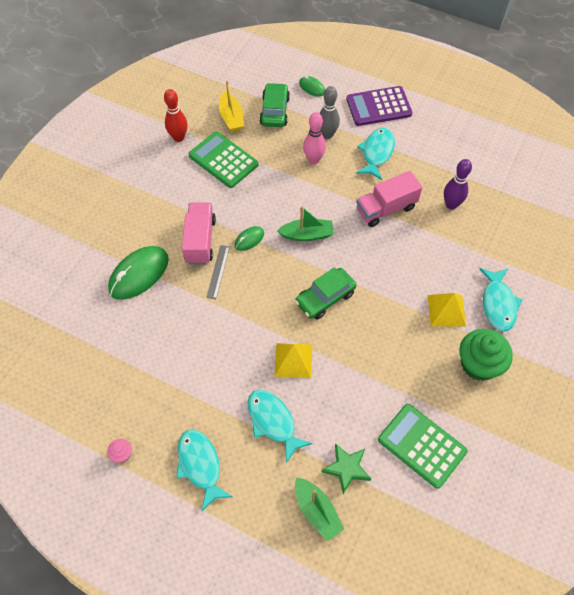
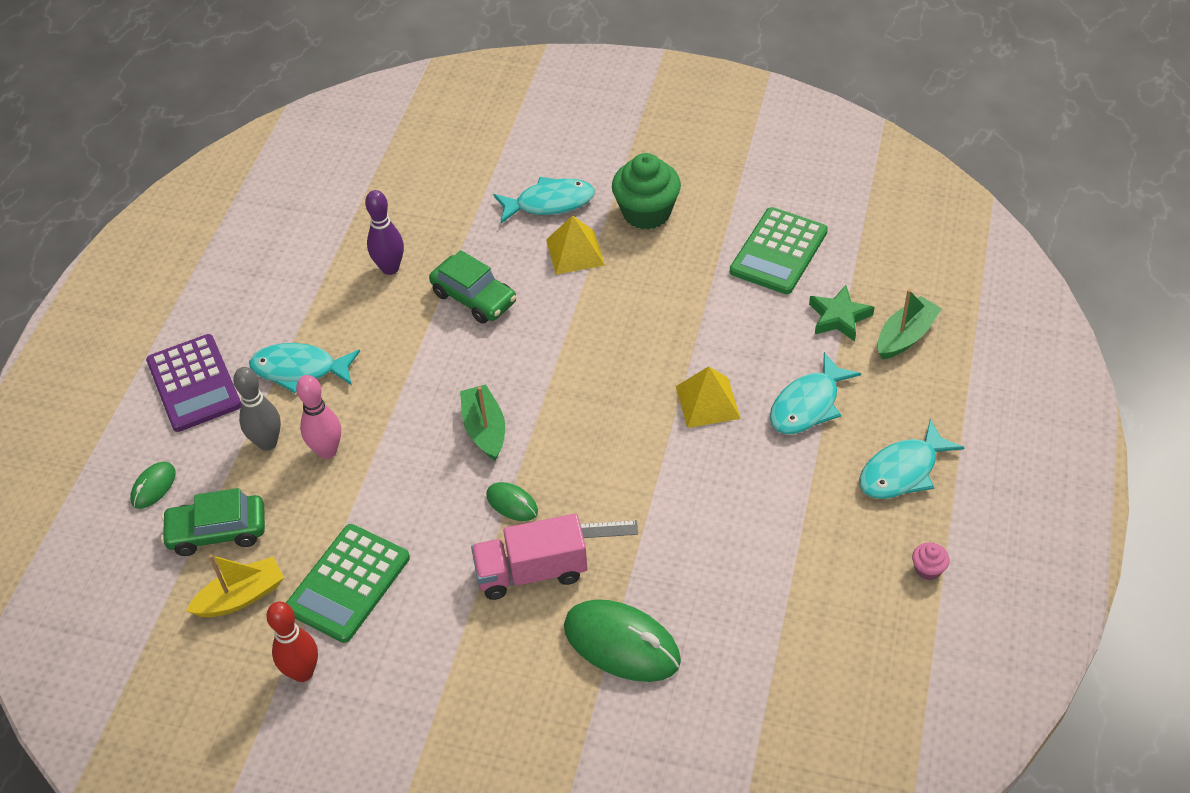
camera: 100 degrees left, 10 degrees down
green car [295,267,356,320] -> green car moved to [429,250,517,324]
pink truck [356,171,422,227] -> none

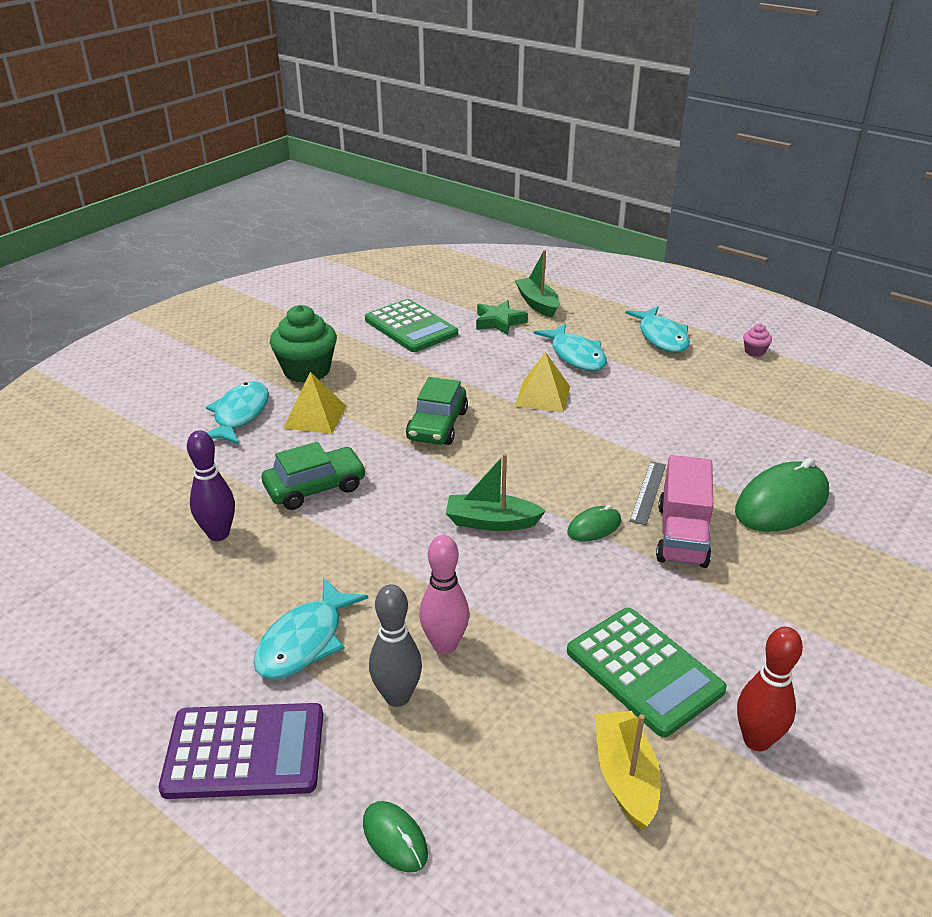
camera: 70 degrees left, 15 degrees down
green car [161,488,265,556] -> green car moved to [406,377,468,445]

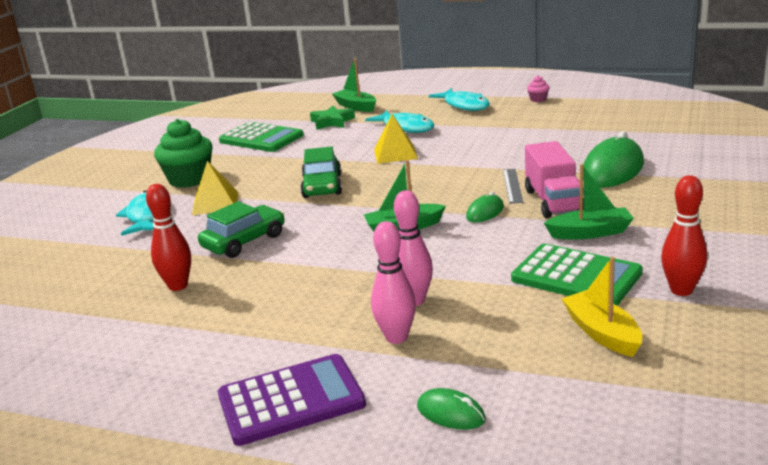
camera: 15 degrees left, 10 degrees down
purple bowling pin [187,430,235,541] -> red bowling pin [146,184,191,291]
turquoise fish [253,578,368,680] -> none
grey bowling pin [369,584,422,707] -> pink bowling pin [371,221,416,344]
none -> green boat [544,164,634,239]

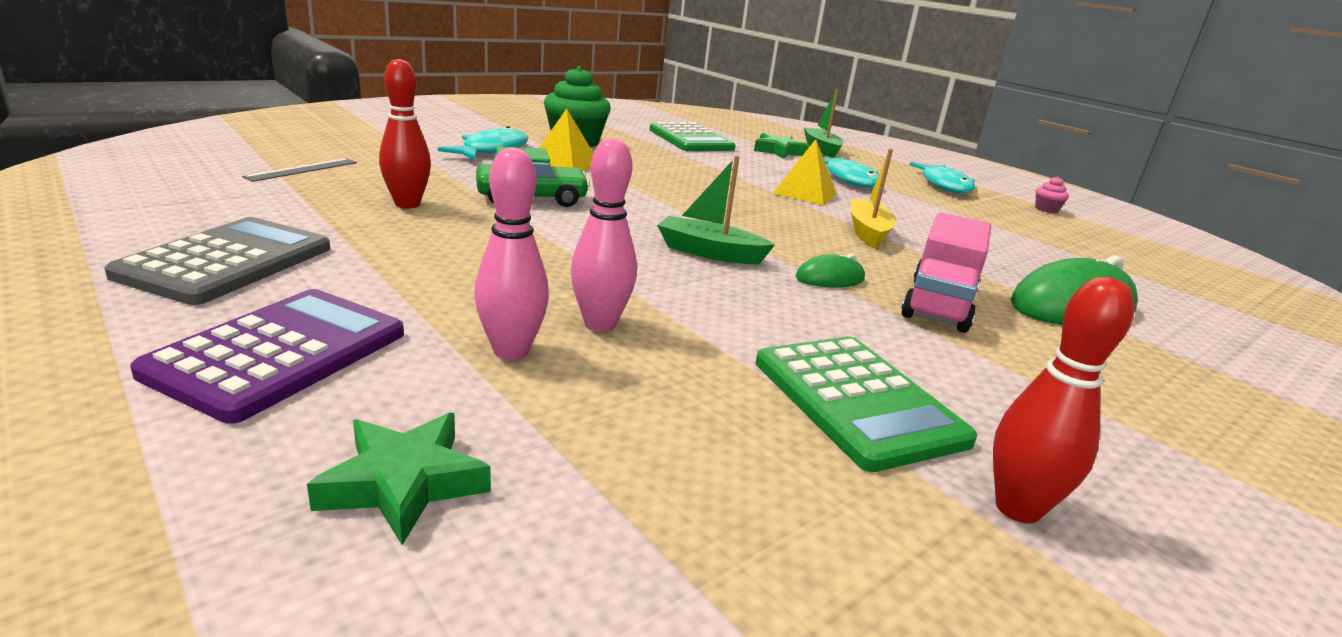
camera: 25 degrees right, 0 degrees up
purple calculator [218,354,366,446] -> purple calculator turned 75 degrees counterclockwise [130,289,404,424]
green car [300,146,342,198] -> none
green mouse [417,388,486,430] -> green star [307,413,491,545]
grey ruler [503,169,523,204] -> grey ruler moved to [242,158,357,182]
green boat [544,164,634,239] -> none
yellow boat [562,257,642,357] -> yellow boat moved to [850,149,896,248]
none -> grey calculator [104,217,330,305]

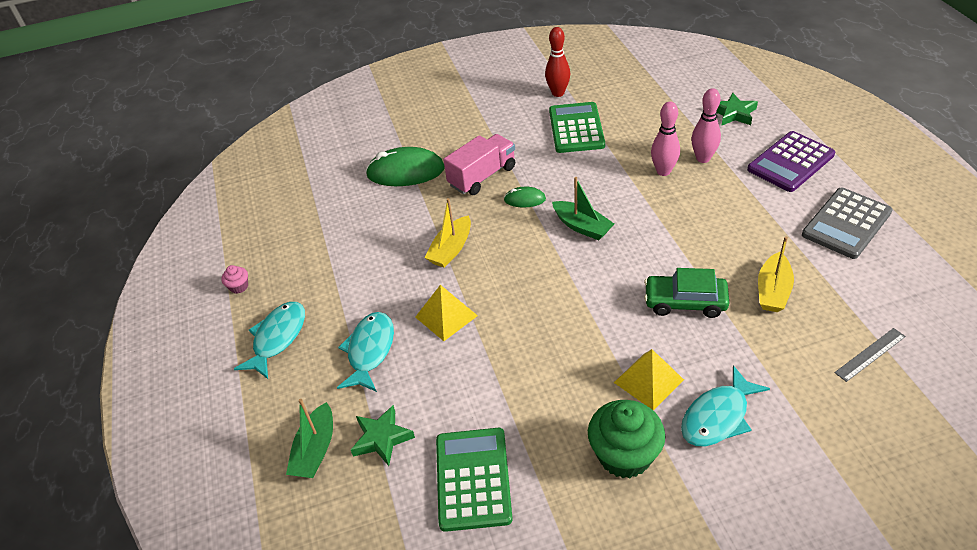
camera: 150 degrees left, 20 degrees up
red bowling pin [379,59,431,209] -> yellow boat [758,236,794,312]

